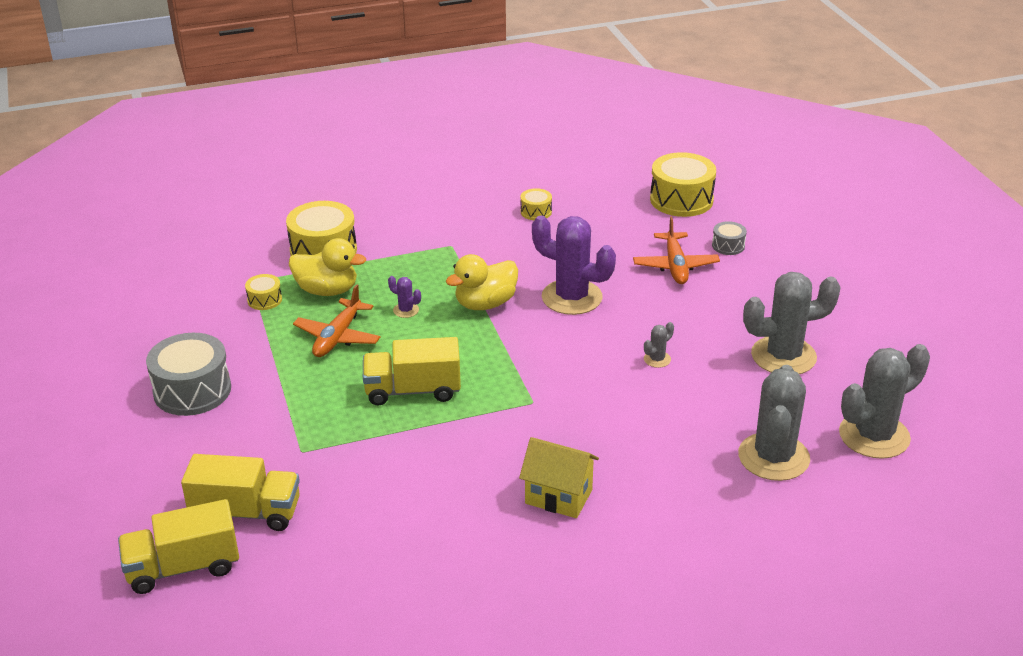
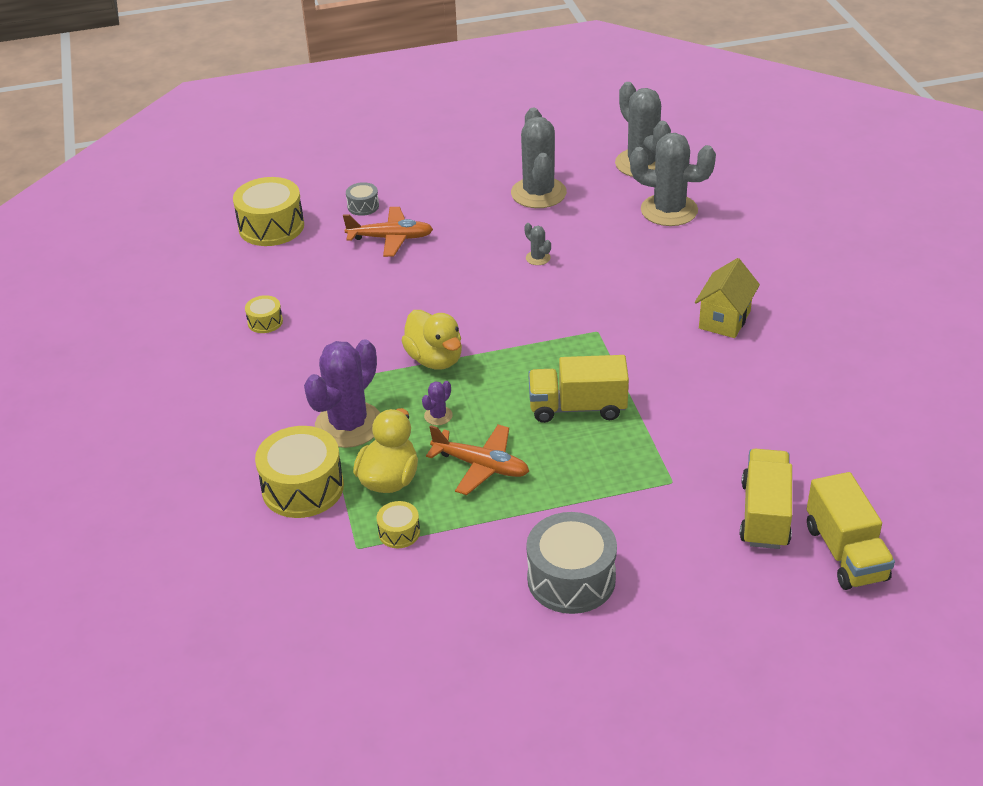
camera: 85 degrees left, 5 degrees up
yellow truck [363,337,461,405] -> yellow truck turned 90 degrees clockwise [528,355,629,423]
purple cactus [532,215,616,315] -> purple cactus moved to [304,340,380,448]

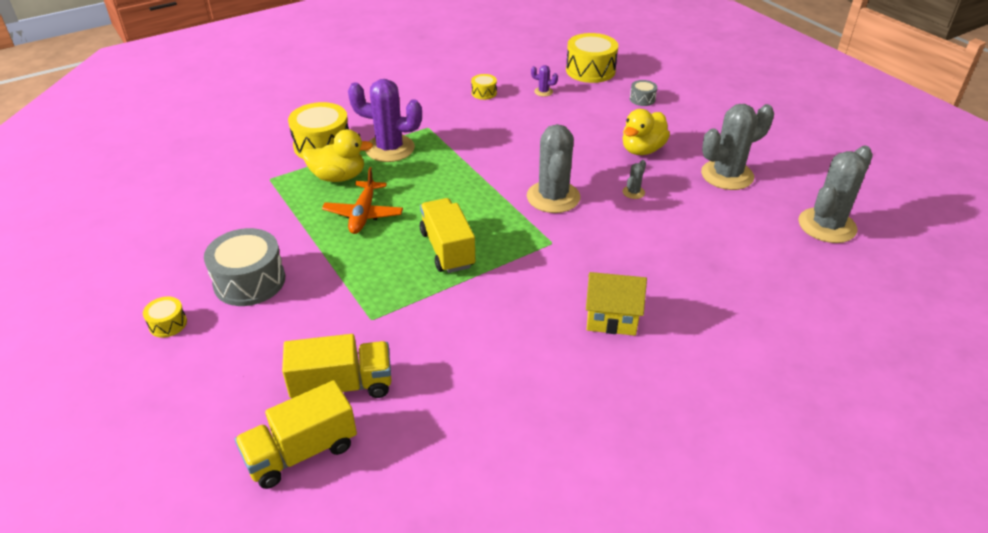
camera: 70 degrees right, 0 degrees up
orange plane [343,207,433,257] -> none
yellow drum [376,501,420,548] -> yellow drum moved to [143,297,187,338]
yellow duck [401,310,462,369] -> yellow duck moved to [622,109,670,155]
purple cactus [422,381,453,425] -> purple cactus moved to [531,65,558,97]
grey cactus [630,133,716,226] -> grey cactus moved to [527,124,580,213]

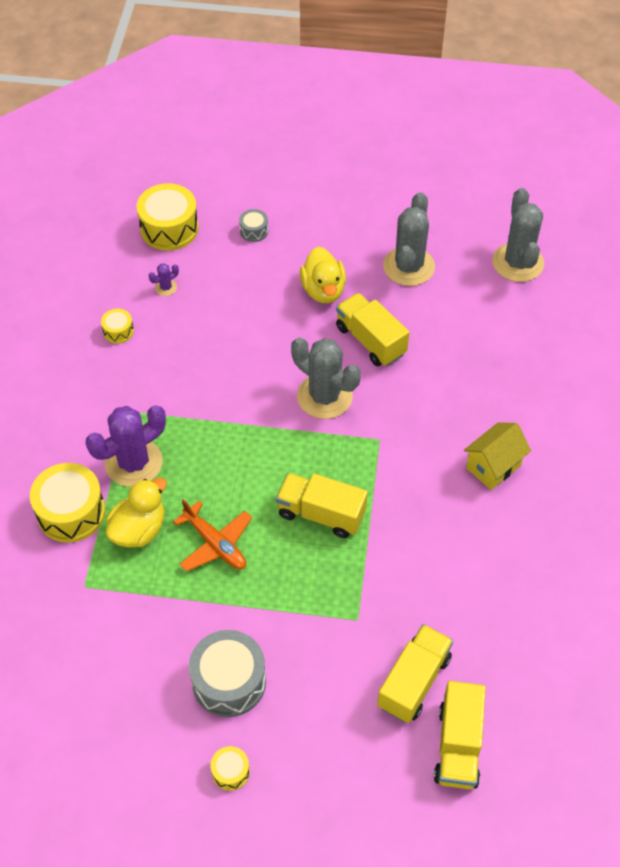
camera: 50 degrees left, 15 degrees up
grey cactus [623,160,646,199] -> yellow truck [336,293,409,366]

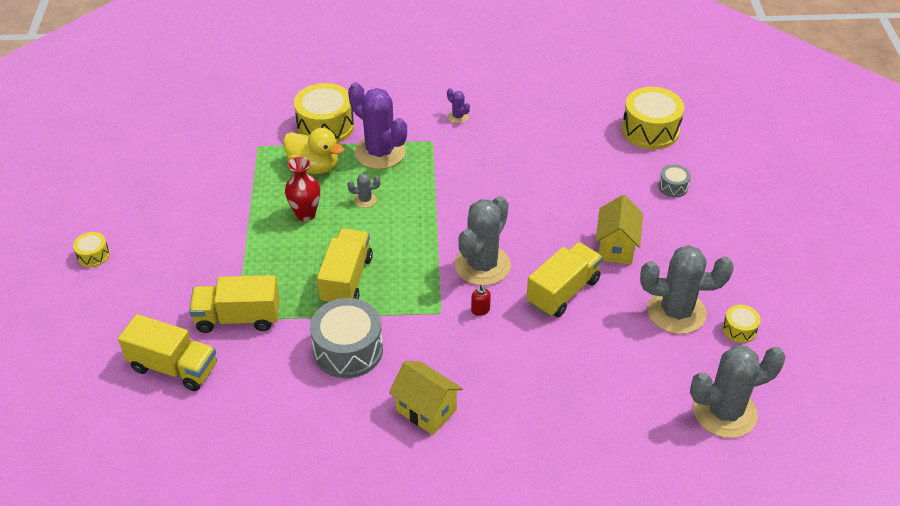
camera: 80 degrees right, 10 degrees down
yellow drum [101,309,134,344] -> yellow drum moved to [723,305,761,343]
purple cactus [149,263,179,296] -> purple cactus moved to [447,88,470,123]
orange plane [173,499,252,572] -> red vase [285,157,320,222]
grey drum [189,630,266,717] -> grey drum moved to [310,298,383,378]
yellow duck [300,247,346,303] -> yellow house [596,195,643,265]
yellow truck [434,681,486,789] -> yellow truck moved to [189,275,280,333]
none -> grey cactus [348,173,380,208]
none -> red soap dispenser [471,285,491,316]

